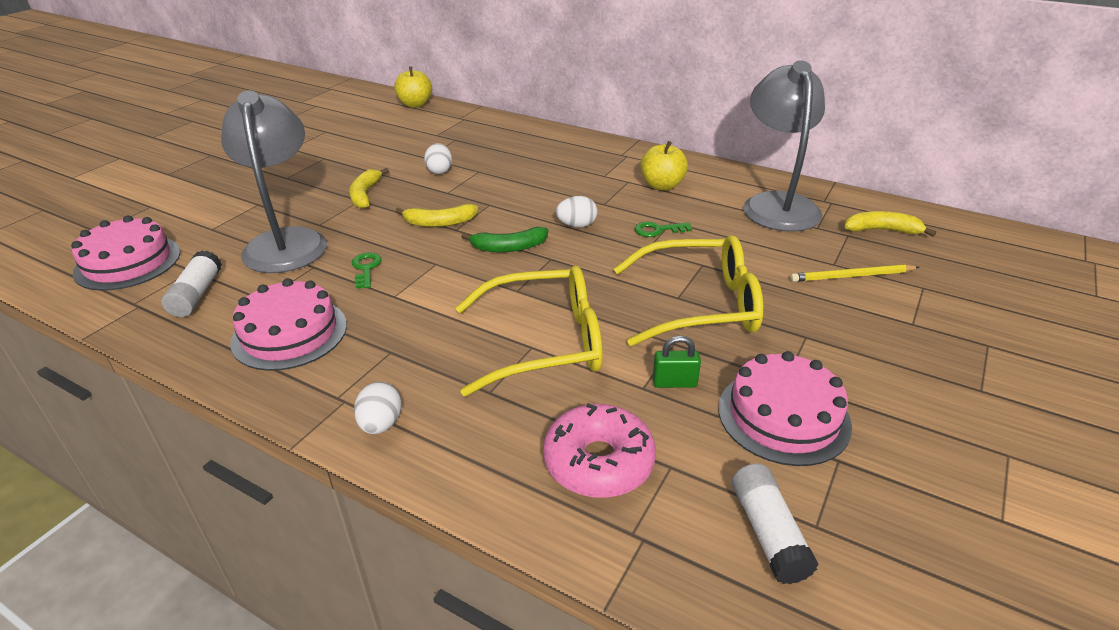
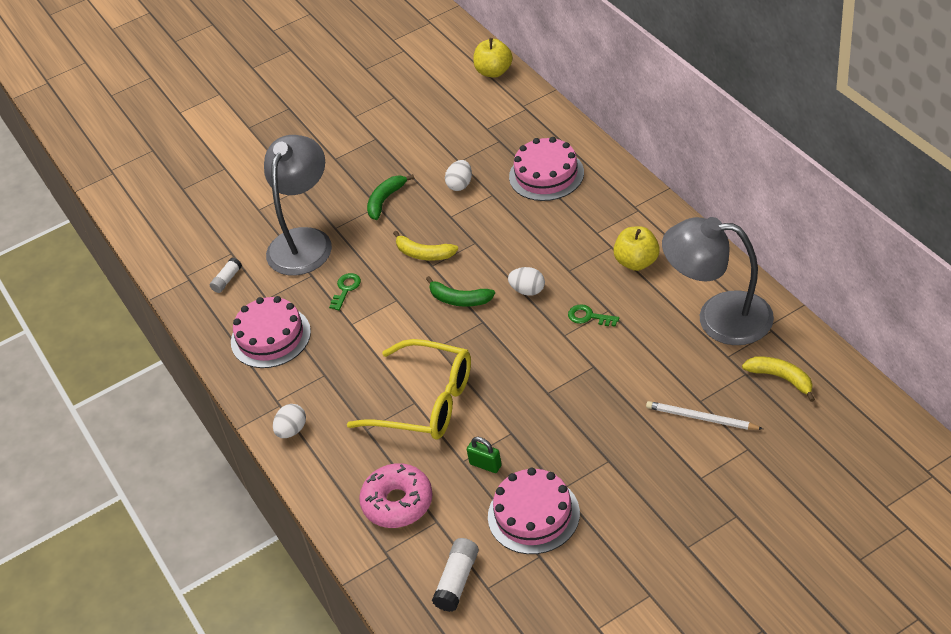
camera: 35 degrees right, 10 degrees up
pink cake [71,215,180,291] -> pink cake moved to [509,137,584,201]
white glue stick [161,250,222,317] -> white glue stick [210,258,242,293], size x0.65
yellow banana [349,168,389,209] -> green banana [367,174,414,220]
yellow glasses [614,235,763,346] -> none
grey lamp [743,60,825,232] -> grey lamp turned 105 degrees counterclockwise [662,217,774,345]
yellow pencil [790,264,919,282] -> white pencil [646,401,763,430]

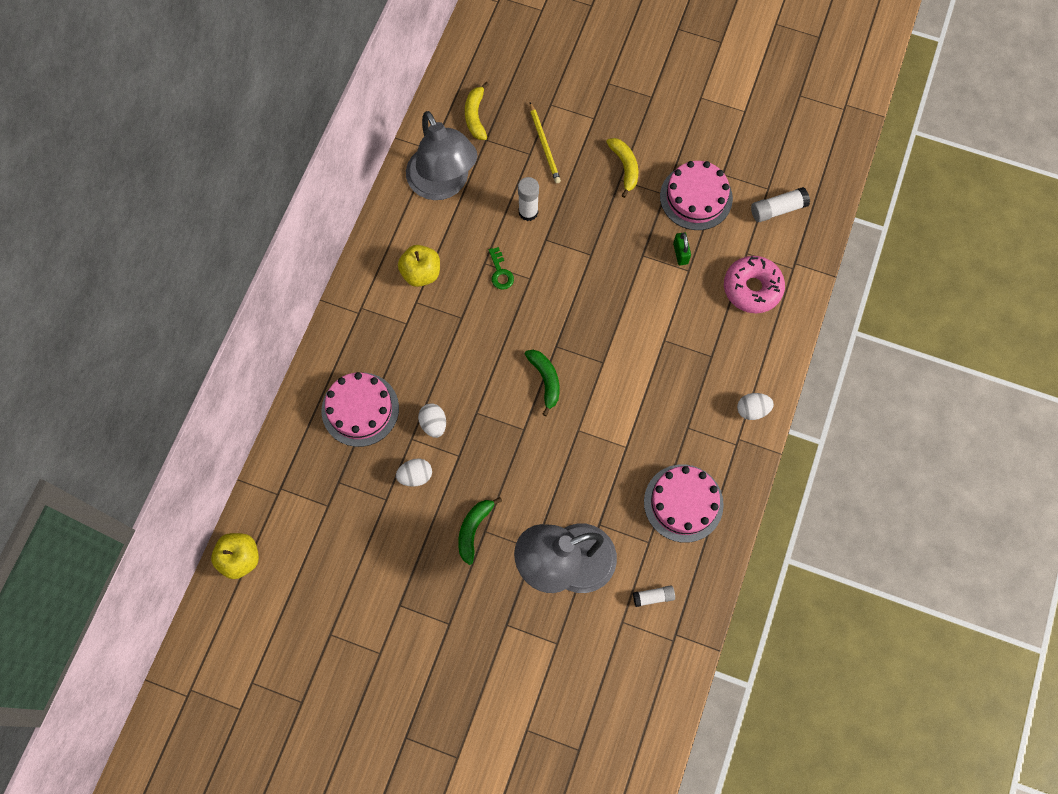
camera: 135 degrees left, 25 degrees up
green key [329,273,361,310] -> none
yellow glasses [347,339,471,440] -> none
green banana [367,174,414,220] -> green banana turned 120 degrees clockwise [458,497,502,565]
yellow banana [393,231,458,260] -> yellow banana moved to [606,138,638,198]
white egg [508,267,545,296] -> white egg moved to [418,403,446,438]
white pencil [646,401,763,430] -> yellow pencil [530,102,561,183]
none -> white glue stick [518,177,539,221]

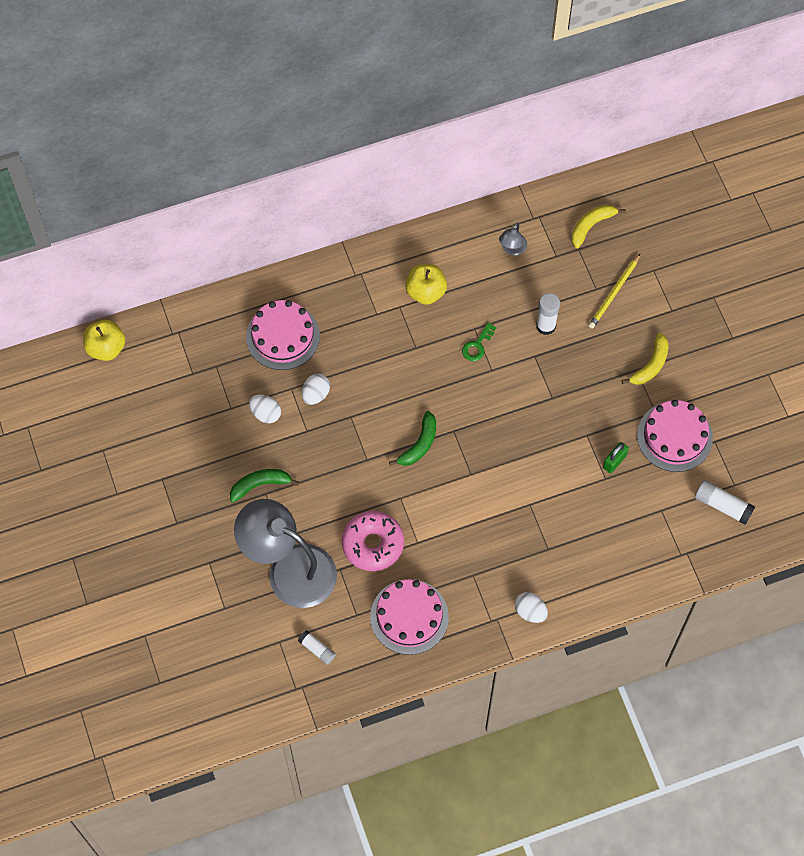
camera: 50 degrees right, 5 degrees down
grey lamp [406,111,477,200] -> grey lamp [499,222,527,256], size x0.41
pink donut [724,256,785,313] -> pink donut moved to [342,511,404,571]

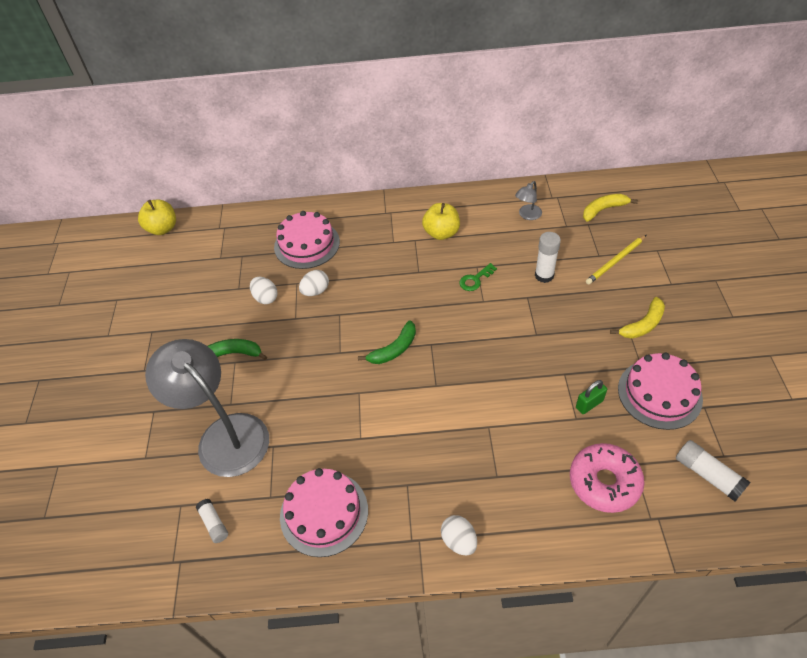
camera: 20 degrees right, 15 degrees down
pink donut [342,511,404,571] -> pink donut moved to [570,443,645,513]

